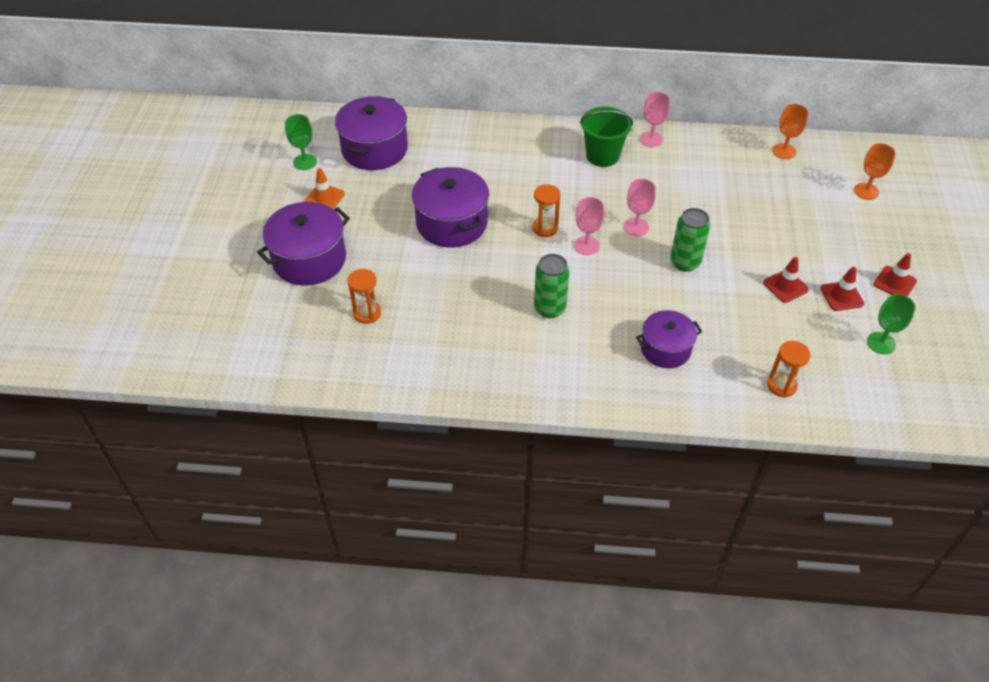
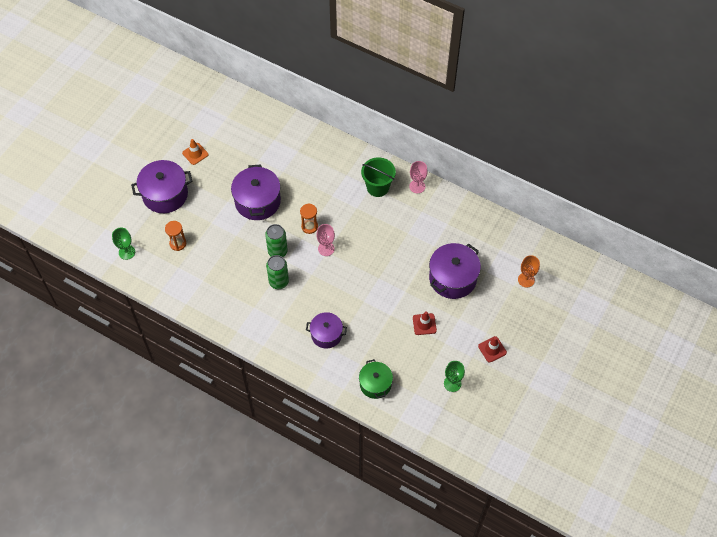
camera: 25 degrees right, 10 degrees up
green goblet [285,114,317,170] -> green goblet moved to [112,228,135,260]
purple pot [335,96,408,170] -> purple pot moved to [429,243,481,299]
pink goblet [624,179,656,236] -> none
green can [670,208,710,272] -> green can moved to [265,224,288,257]
orange hourglass [767,341,811,398] -> green pot [359,359,393,399]
orange goblet [772,104,809,159] -> none
red traffic cone [820,267,864,311] -> none

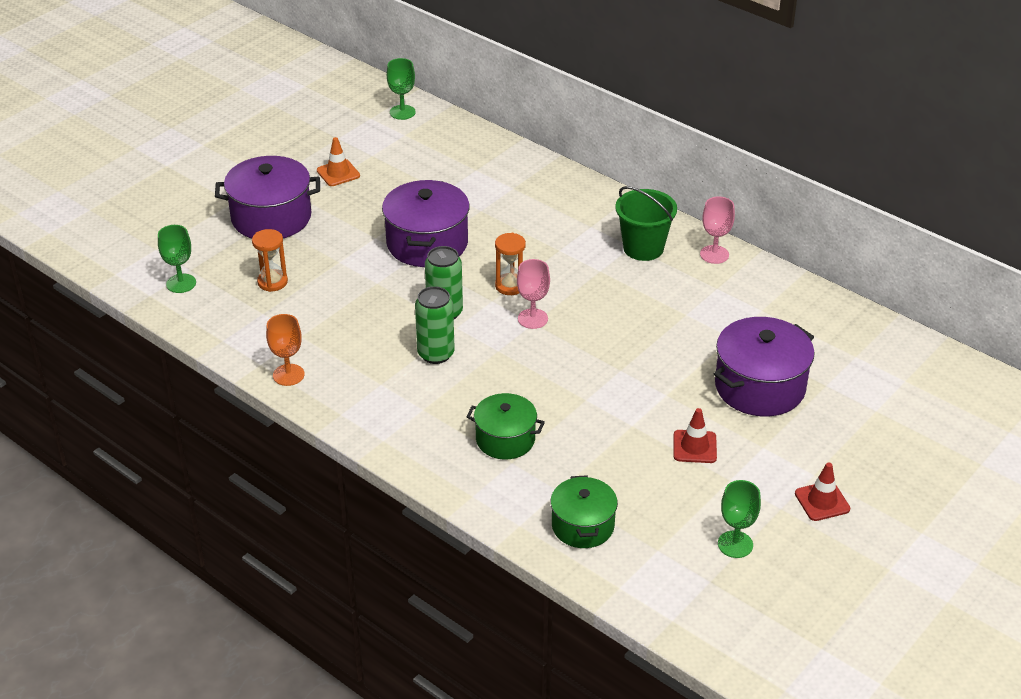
camera: 10 degrees right, 20 degrees down
purple pot [306,312,347,349] -> green pot [466,393,545,459]
orange goblet [518,255,540,287] -> orange goblet moved to [266,314,305,386]
none -> green goblet [387,58,416,120]

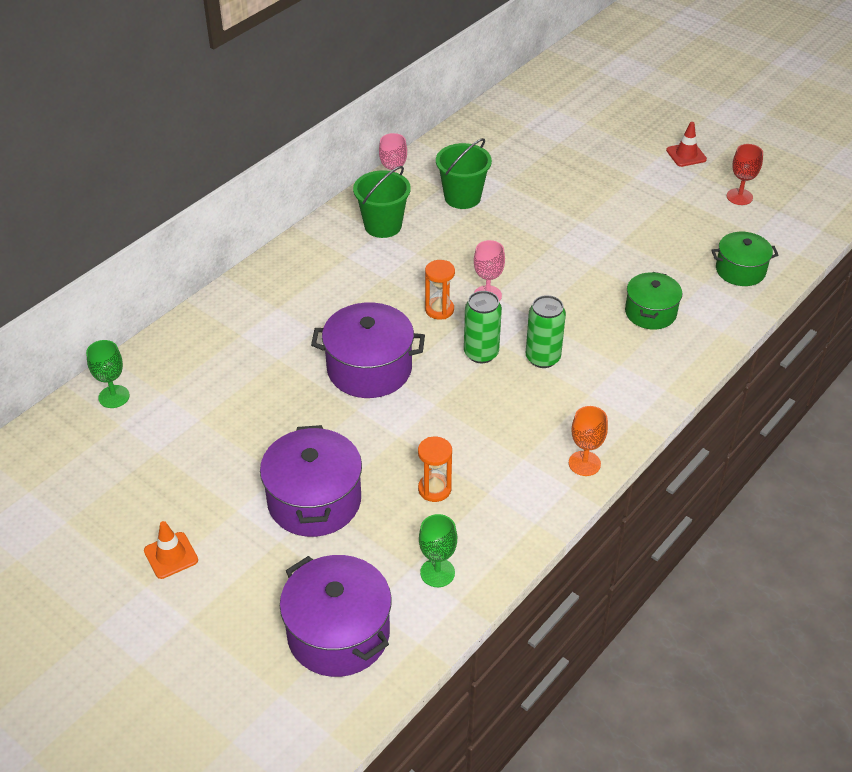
camera: 90 degrees left, 5 degrees up
orange traffic cone [317,137,360,186] -> orange traffic cone moved to [144,521,198,579]
red traffic cone [674,408,717,463] -> none
purple pot [714,317,814,416] -> purple pot moved to [280,555,392,677]
green goblet [718,480,761,558] -> red goblet [727,144,763,205]
none -> green bucket [436,138,492,209]

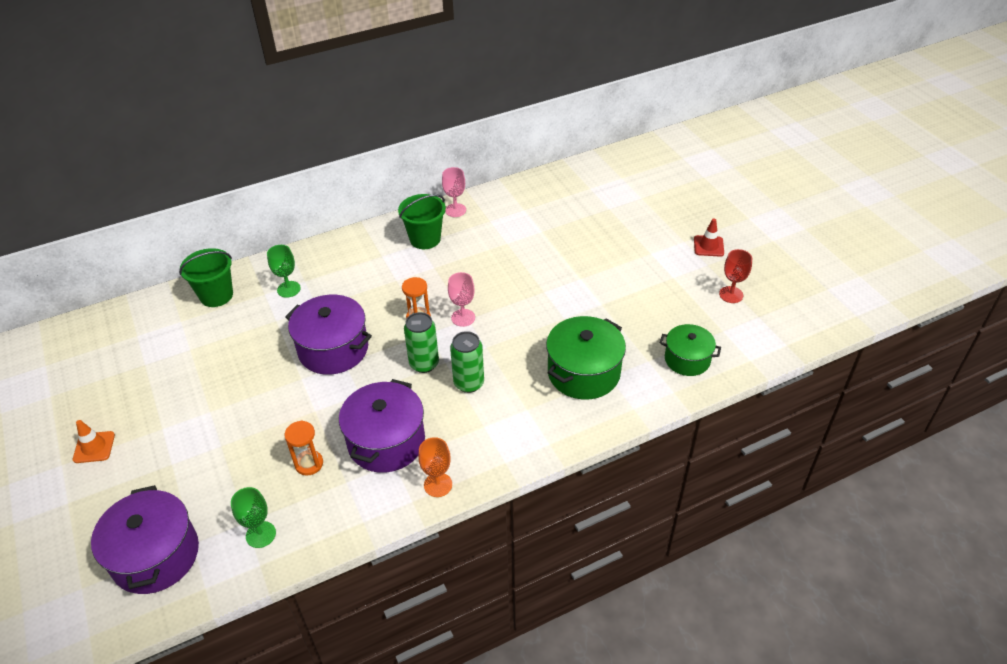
camera: 25 degrees right, 0 degrees up
green goblet [86,340,130,408] -> green goblet moved to [267,245,301,298]
purple pot [260,425,362,537] -> purple pot moved to [339,379,425,473]
green bucket [436,138,492,209] -> green bucket moved to [179,248,233,307]
green pot [625,272,682,330] -> green pot [546,316,626,400], size x1.58

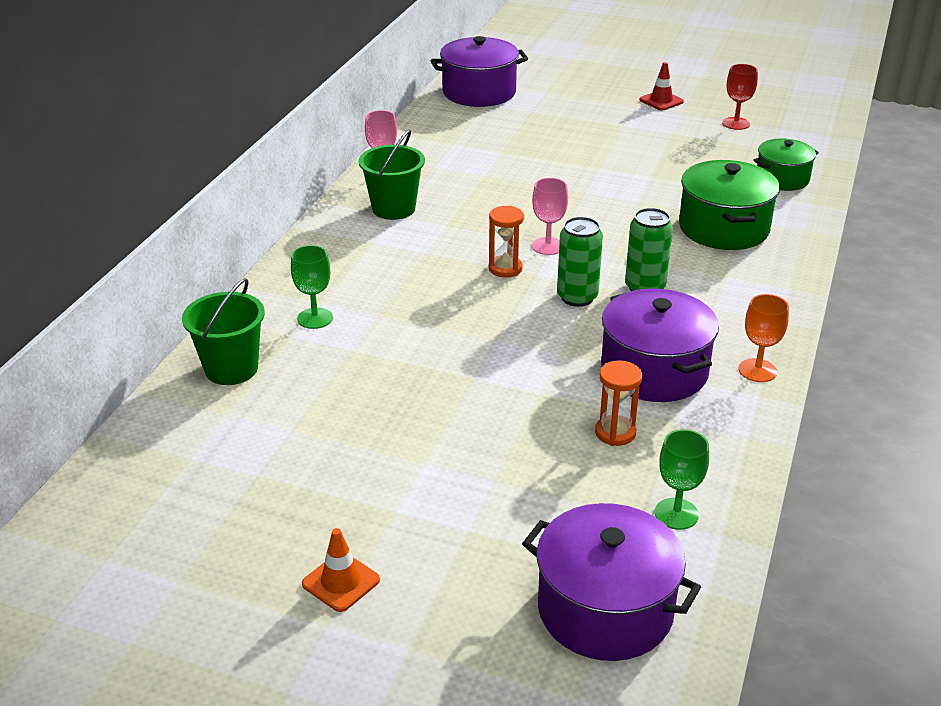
camera: 45 degrees left, 10 degrees down
purple pot [285,295,372,375] -> purple pot moved to [430,36,528,107]

